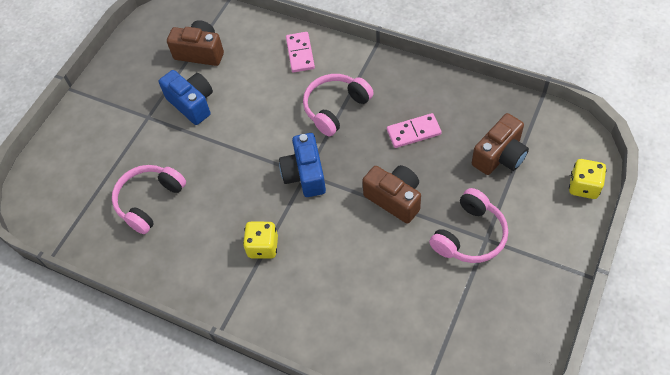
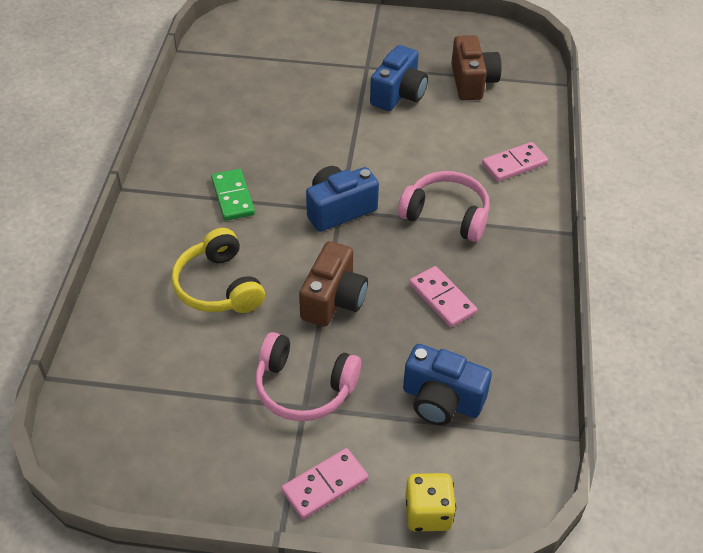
camera: 65 degrees right, 10 degrees down
pink headphones [112,165,186,234] -> none
yellow dice [243,222,278,259] -> green domino [211,169,255,221]
brown camera [472,113,529,175] -> blue camera [403,344,492,425]
none -> yellow headphones [171,228,265,313]
none -> pink domino [281,448,368,519]

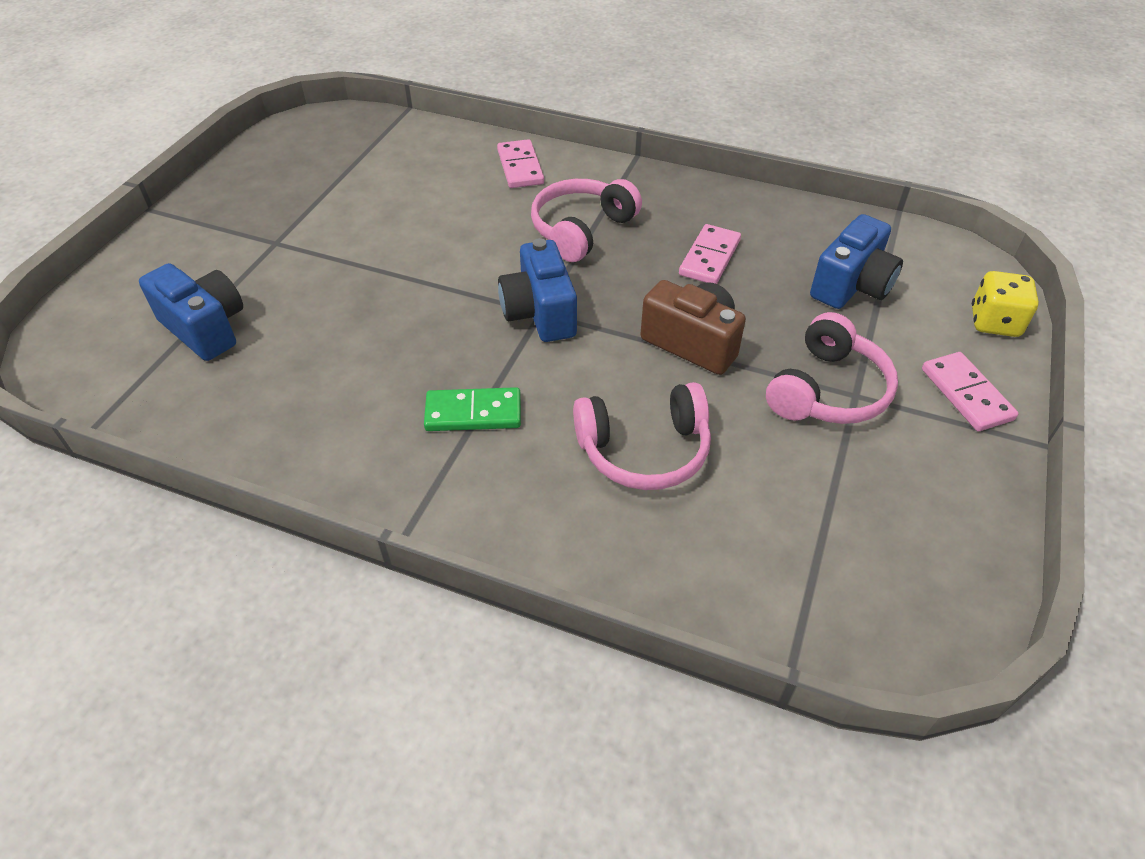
camera: 75 degrees left, 0 degrees up
yellow headphones [171,228,265,313] -> pink headphones [573,382,711,490]
blue camera [370,45,428,111] -> blue camera moved to [139,263,243,361]
pink domino [409,266,477,327] -> pink domino turned 45 degrees counterclockwise [679,224,741,284]
brown camera [451,35,502,100] -> none

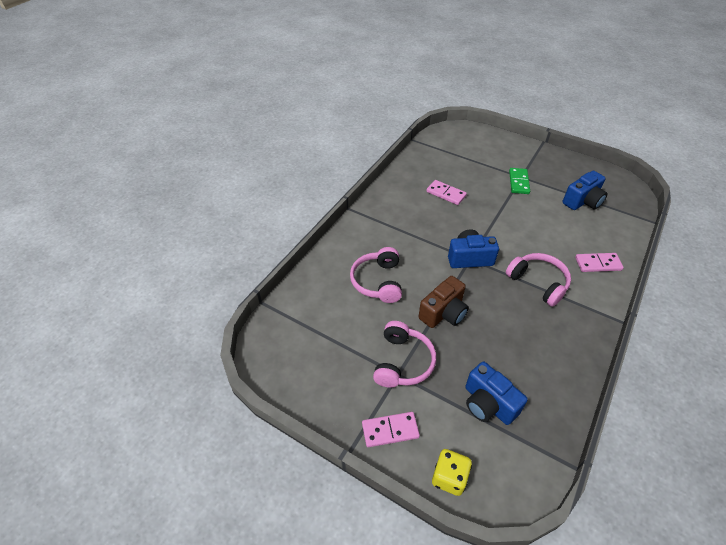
camera: 100 degrees right, 0 degrees up
blue camera [139,263,243,361] -> blue camera moved to [563,171,607,210]
green domino [424,387,521,431] -> green domino moved to [509,168,530,194]
pink domino [679,224,741,284] -> pink domino moved to [427,180,467,205]
pink headphones [766,312,898,424] -> pink headphones turned 120 degrees counterclockwise [373,321,436,388]

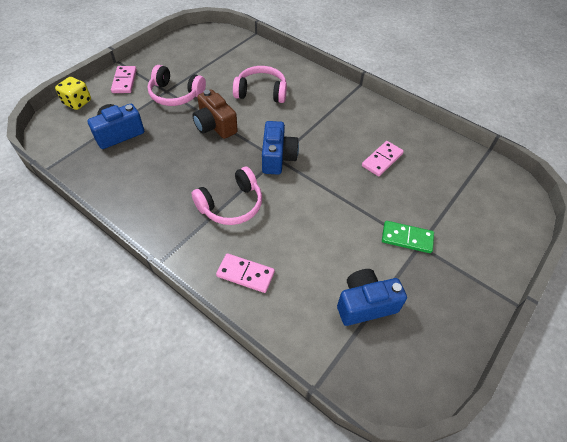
camera: 95 degrees right, 5 degrees up
blue camera [563,171,607,210] -> blue camera turned 105 degrees clockwise [337,269,407,326]
pink domino [575,253,624,272] -> pink domino turned 75 degrees counterclockwise [216,253,275,293]

